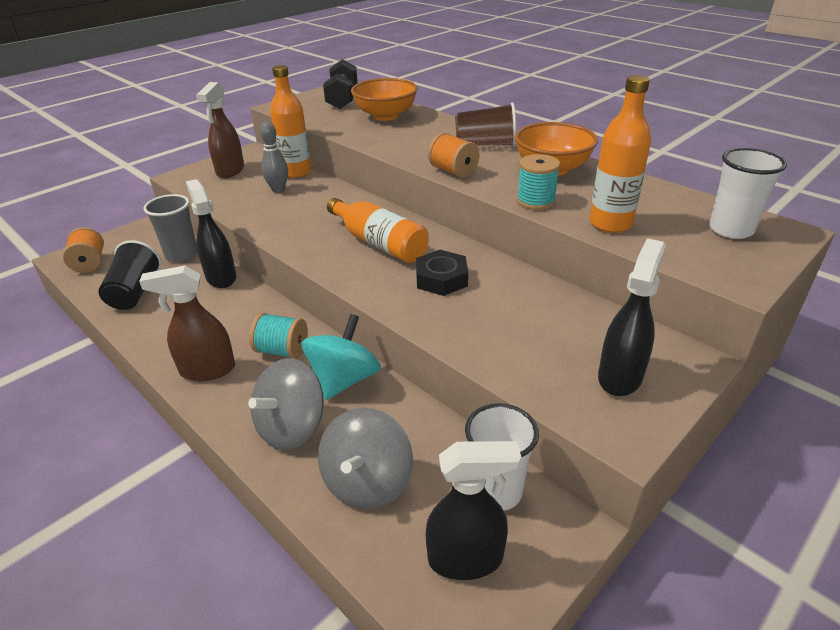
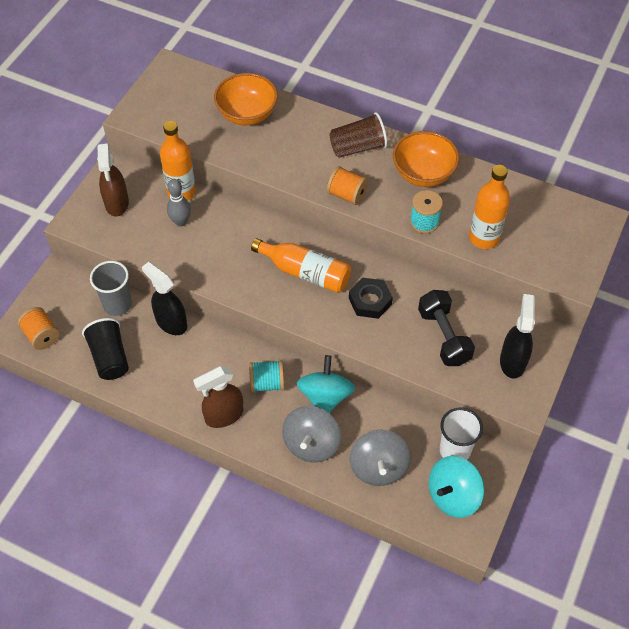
camera: 20 degrees left, 20 degrees up
black dumbbell [323,59,358,109] -> black dumbbell moved to [418,290,475,366]
black spray bottle [426,441,521,580] -> turquoise spinning top [429,456,484,518]
white cup [709,148,787,239] -> none

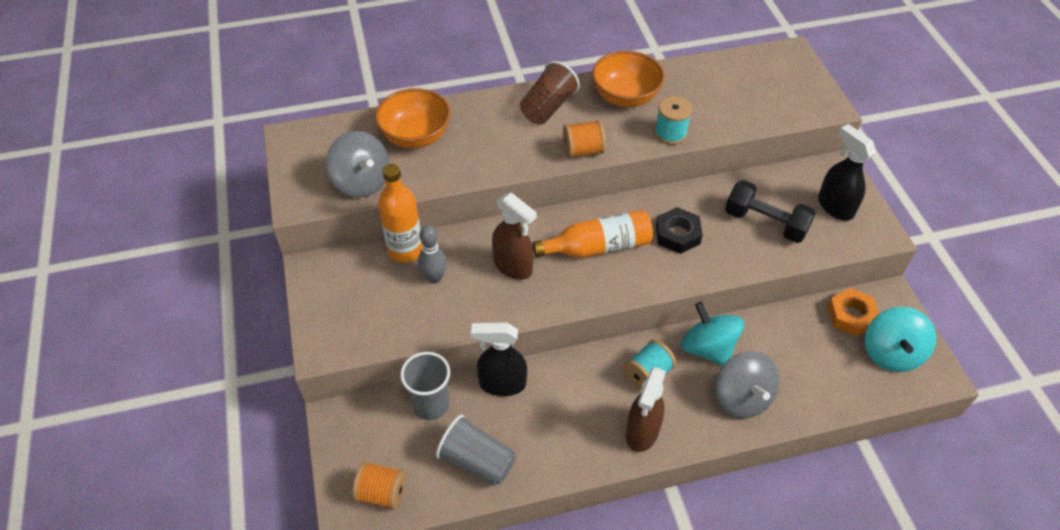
camera: 40 degrees left, 5 degrees down
black cup [82,318,129,380] -> grey cup [436,414,516,486]
brown spray bottle [97,143,129,216] -> brown spray bottle moved to [492,192,537,280]
grey spinning top [350,430,411,486] -> grey spinning top moved to [326,131,390,198]
white cup [440,408,483,460] -> orange nut [828,288,879,337]
orange bottle [469,165,510,249] -> none

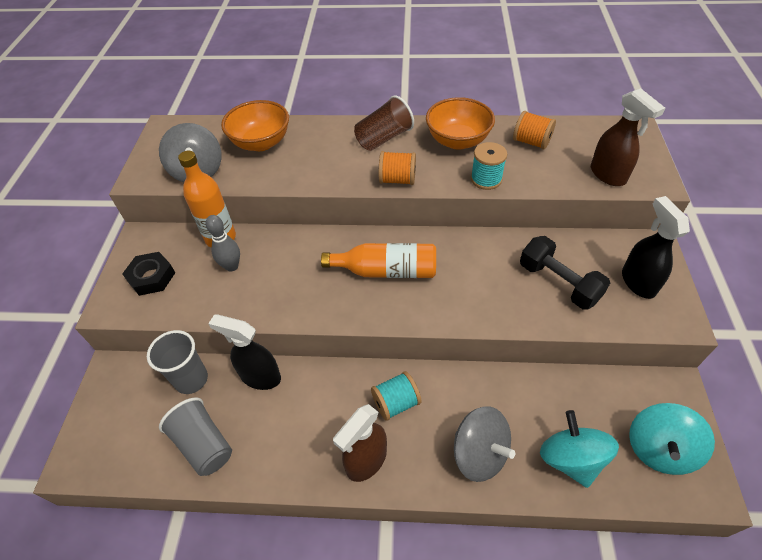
camera: 20 degrees right, 0 degrees up
orange spool [352,461,406,510] -> orange spool moved to [513,111,556,150]
brown spray bottle [492,192,537,280] -> brown spray bottle moved to [591,88,665,186]
black nut [656,207,703,254] -> black nut moved to [122,252,175,296]
turquoise spinning top [681,302,744,366] -> turquoise spinning top moved to [540,410,619,488]
grey spinning top [715,351,779,418] -> grey spinning top turned 45 degrees counterclockwise [454,406,515,482]
orange nut [828,288,879,337] -> none

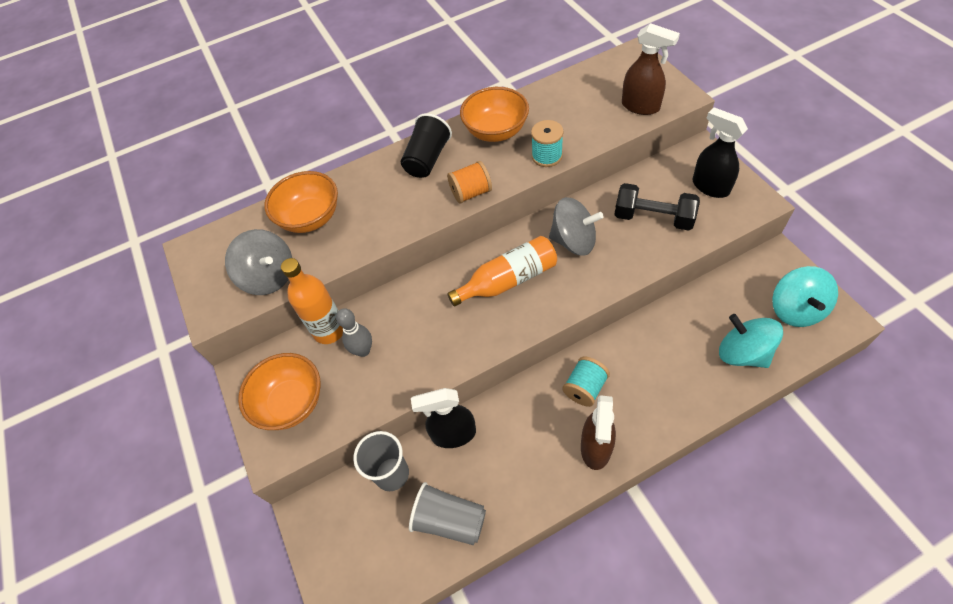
camera: 25 degrees left, 5 degrees up
black nut [122,252,175,296] -> orange bowl [238,353,321,430]
brown cup [354,95,414,151] -> black cup [401,113,452,178]
grey spinning top [454,406,515,482] -> grey spinning top moved to [549,197,604,256]
orange spool [513,111,556,150] -> none

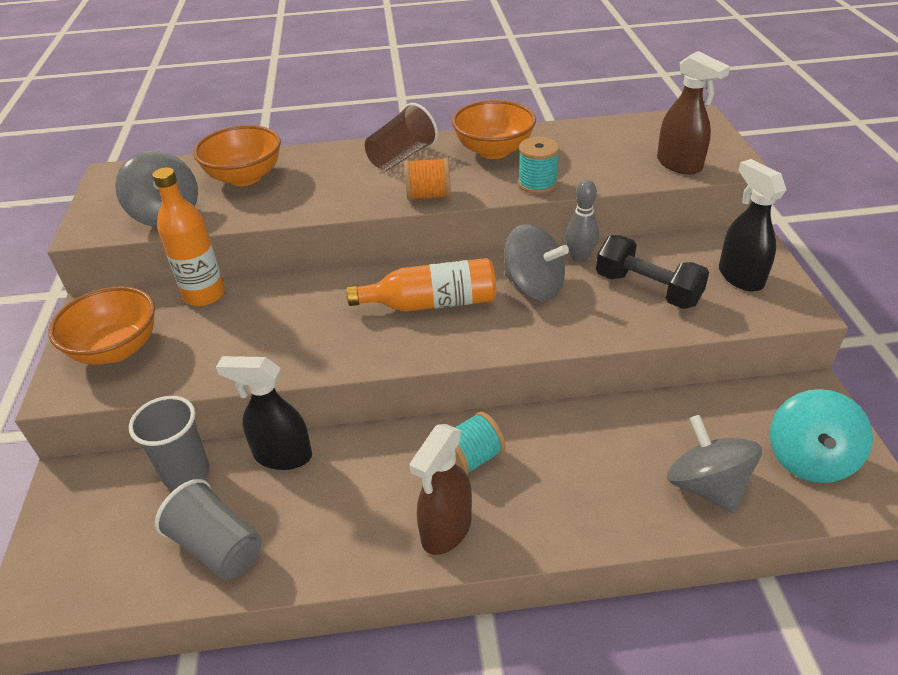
camera: 15 degrees right, 15 degrees down
grey bowling pin [336,308,372,357] -> grey bowling pin moved to [565,180,599,263]
black cup [401,113,452,178] -> brown cup [365,103,438,171]
turquoise spinning top [719,314,783,368] -> grey spinning top [667,415,762,513]

